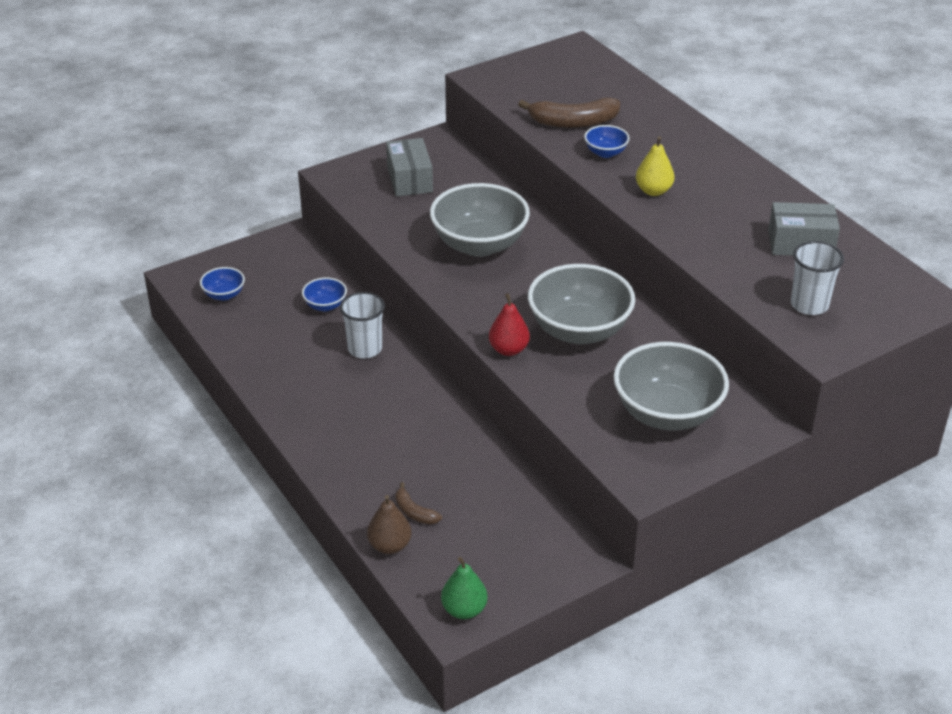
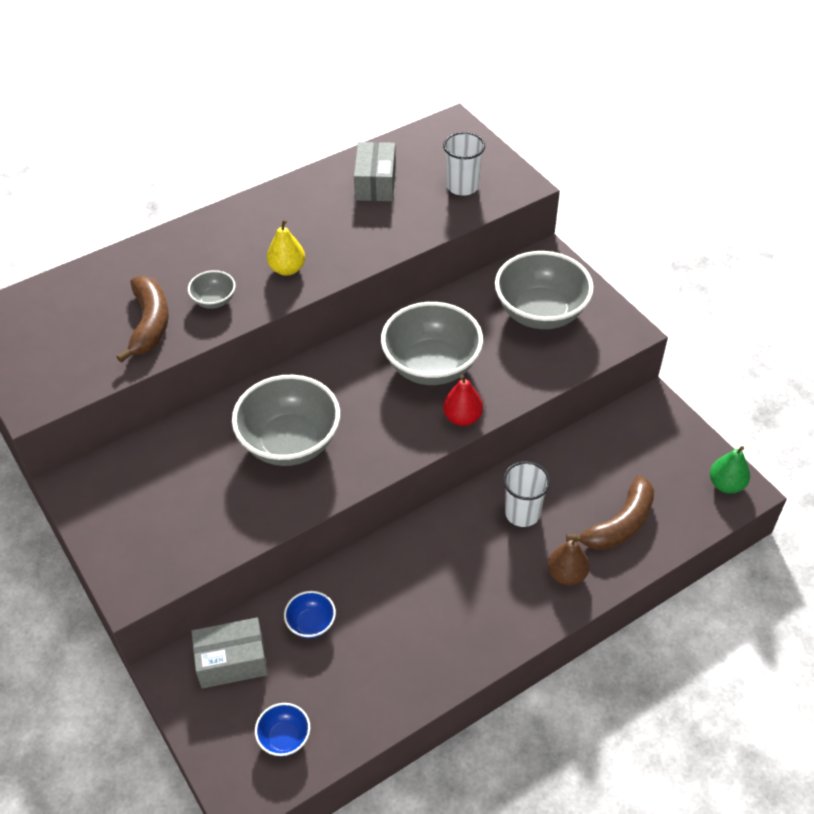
camera: 90 degrees left, 10 degrees up
white cup [340,292,385,359] -> white cup moved to [503,461,550,527]
brown pear [367,495,412,554] -> brown pear moved to [548,535,590,585]
grey box [386,138,433,197] -> grey box moved to [191,617,268,689]
brown banana [395,482,442,524] -> brown banana [566,475,654,550], size x1.90
blue bowl [584,125,630,158] -> grey bowl [188,270,236,309]

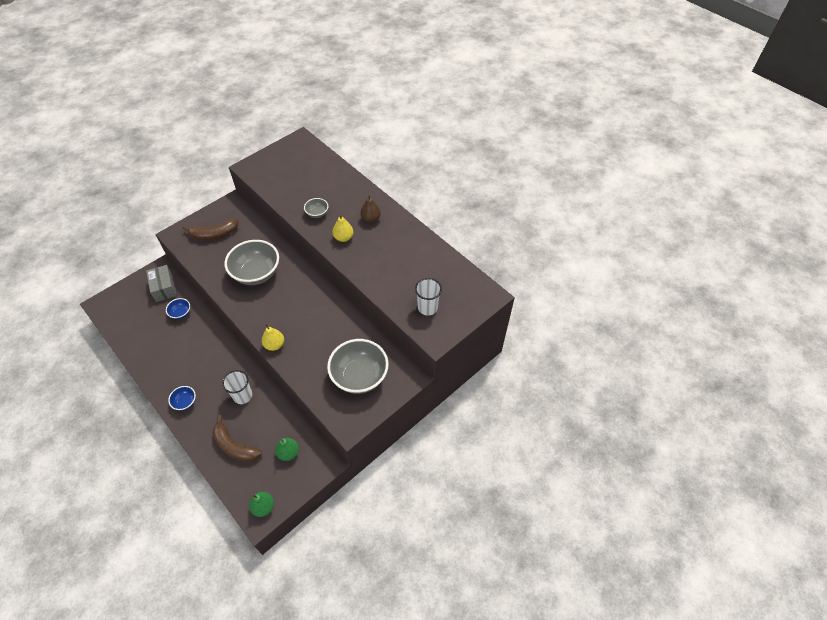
camera: 80 degrees right, 5 degrees up
brown banana [117,276,169,363] -> brown banana moved to [183,219,238,240]
blue bowl [255,703,310,756] -> blue bowl moved to [168,386,196,411]
grey box [354,142,396,201] -> none
grey bowl [381,302,483,385] -> none
red pear [443,375,483,426] -> yellow pear [262,323,284,351]
brown pear [548,535,590,585] -> brown pear moved to [360,195,381,223]
none -> green pear [275,438,299,461]

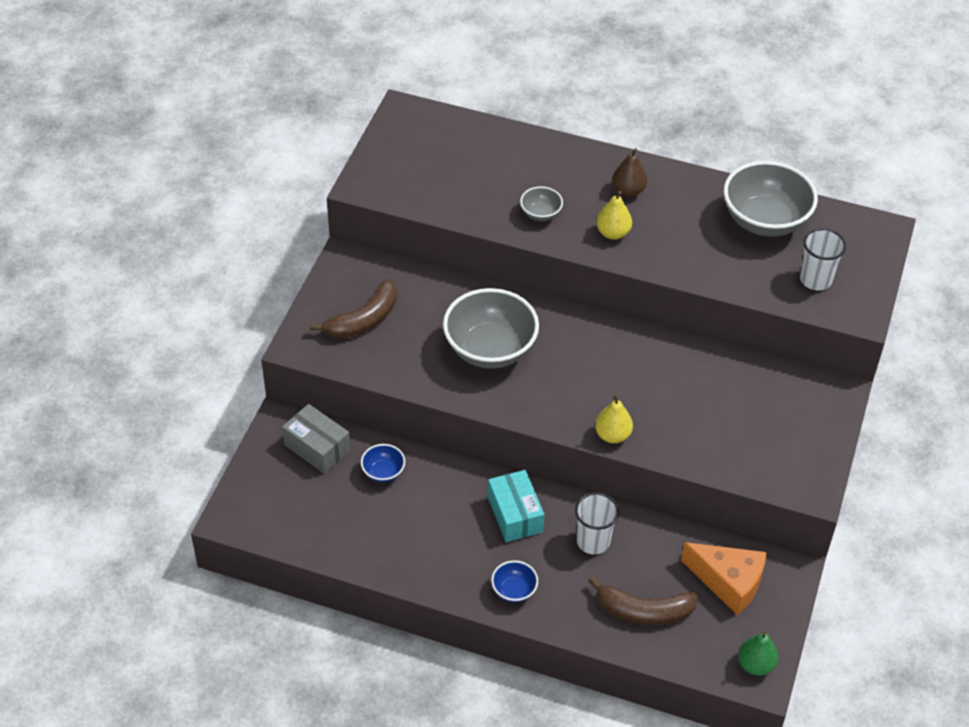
camera: 30 degrees left, 5 degrees down
green pear [275,438,299,461] -> orange cheese [681,542,767,615]
grey bowl [327,339,389,394] -> grey bowl moved to [724,161,818,237]
none -> turquoise box [488,470,545,542]

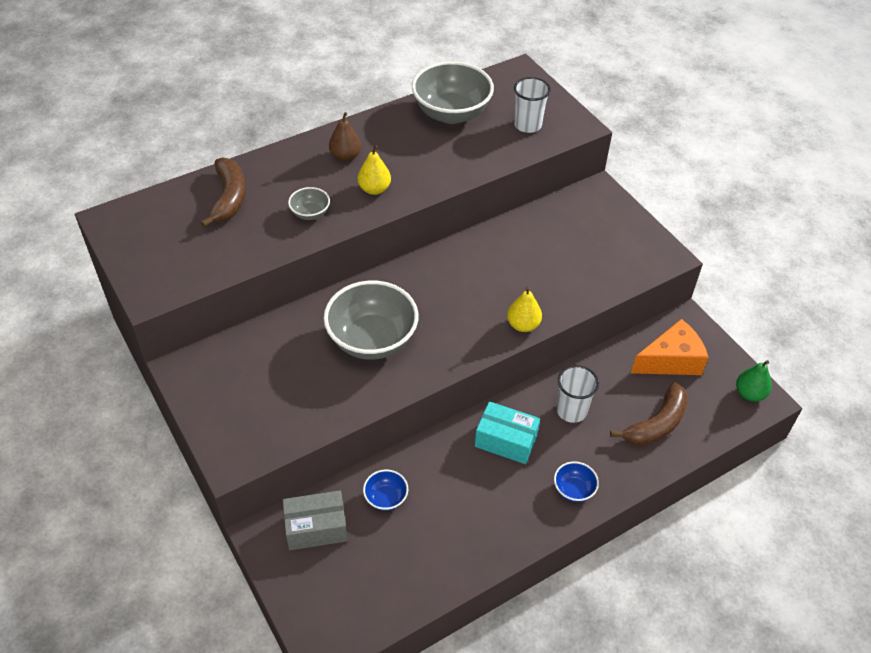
camera: 50 degrees left, 0 degrees up
brown banana [310,279,397,339] -> brown banana moved to [201,157,246,228]

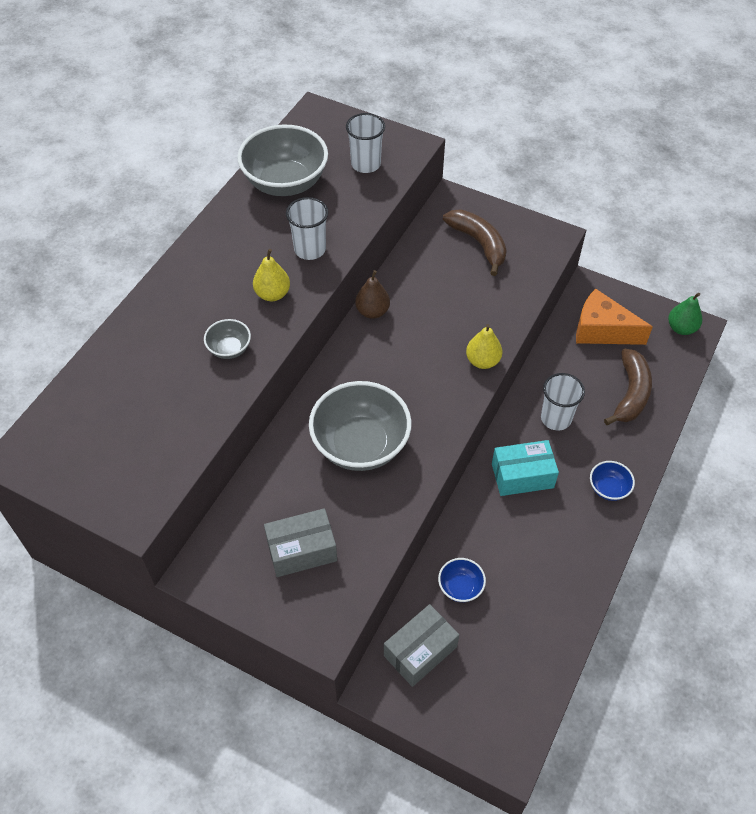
camera: 30 degrees left, 5 degrees up
brown banana [201,157,246,228] -> brown banana moved to [443,209,507,276]
brown pear [329,112,361,161] -> brown pear moved to [355,270,390,319]
orange cheese [631,319,709,375] -> orange cheese turned 105 degrees counterclockwise [576,289,653,345]
none -> grey box [264,508,337,577]
none -> white cup [286,197,328,260]

